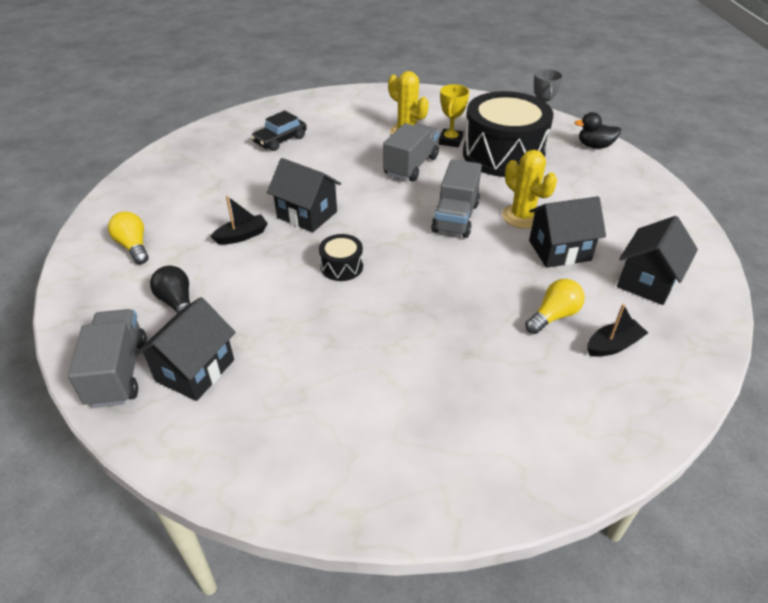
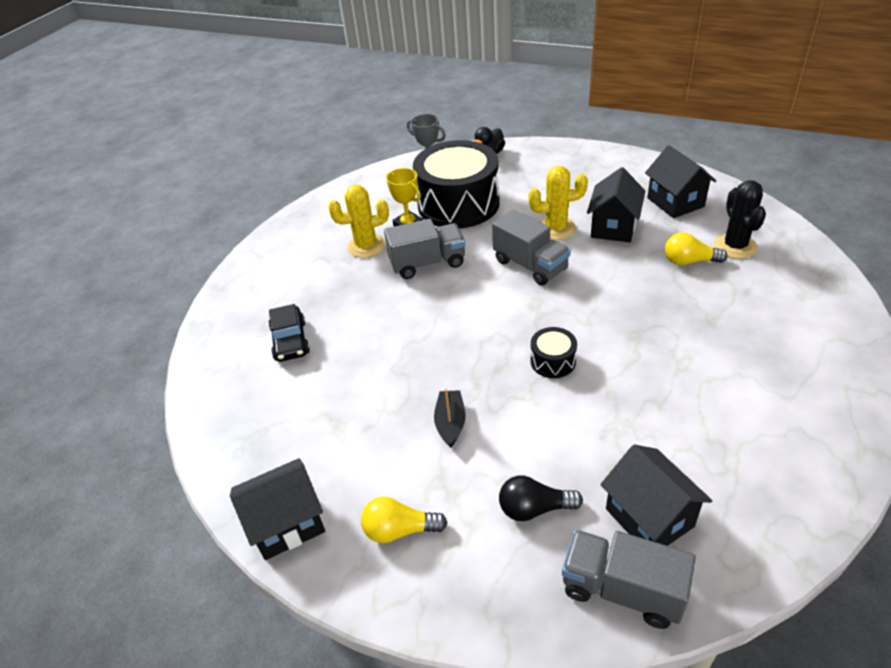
camera: 55 degrees left, 0 degrees up
black house [267,158,341,232] -> black house moved to [230,458,325,560]
grey truck [383,123,439,182] -> grey truck turned 105 degrees clockwise [384,219,465,279]
yellow light bulb [525,279,585,334] -> yellow light bulb turned 75 degrees counterclockwise [665,232,727,265]
black boat [587,304,648,357] -> black cactus [714,180,766,259]

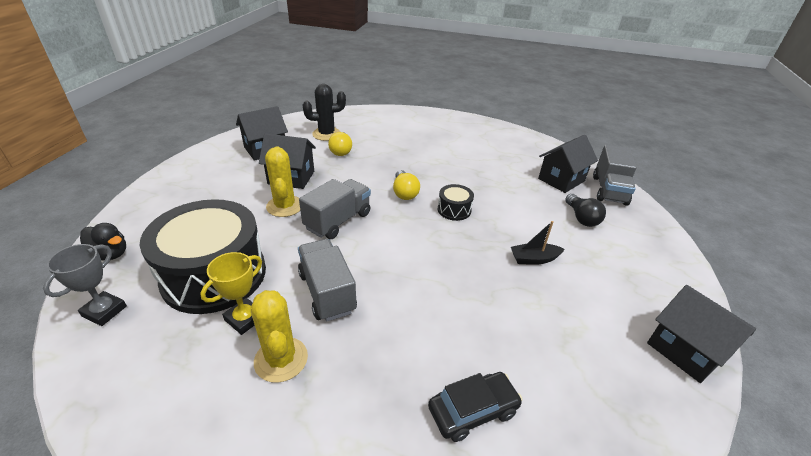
camera: 105 degrees left, 5 degrees down
yellow light bulb [361,497,447,543] -> yellow light bulb moved to [393,170,420,200]

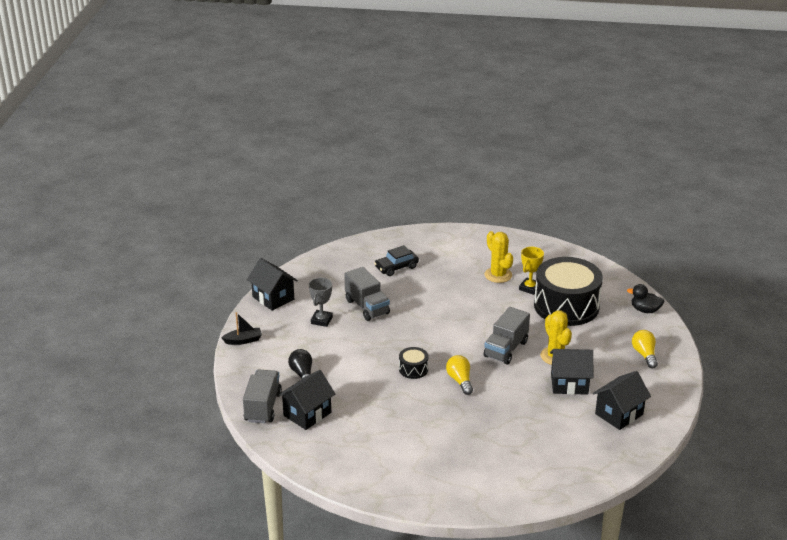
camera: 175 degrees right, 5 degrees down
grey trophy [43,244,127,326] -> grey trophy moved to [309,278,333,327]
grey truck [298,239,357,321] -> grey truck moved to [344,267,390,321]
black cactus [303,84,346,141] -> none
yellow light bulb [328,132,352,156] -> yellow light bulb moved to [632,330,658,368]
black boat [511,221,565,265] -> black boat moved to [221,312,262,345]

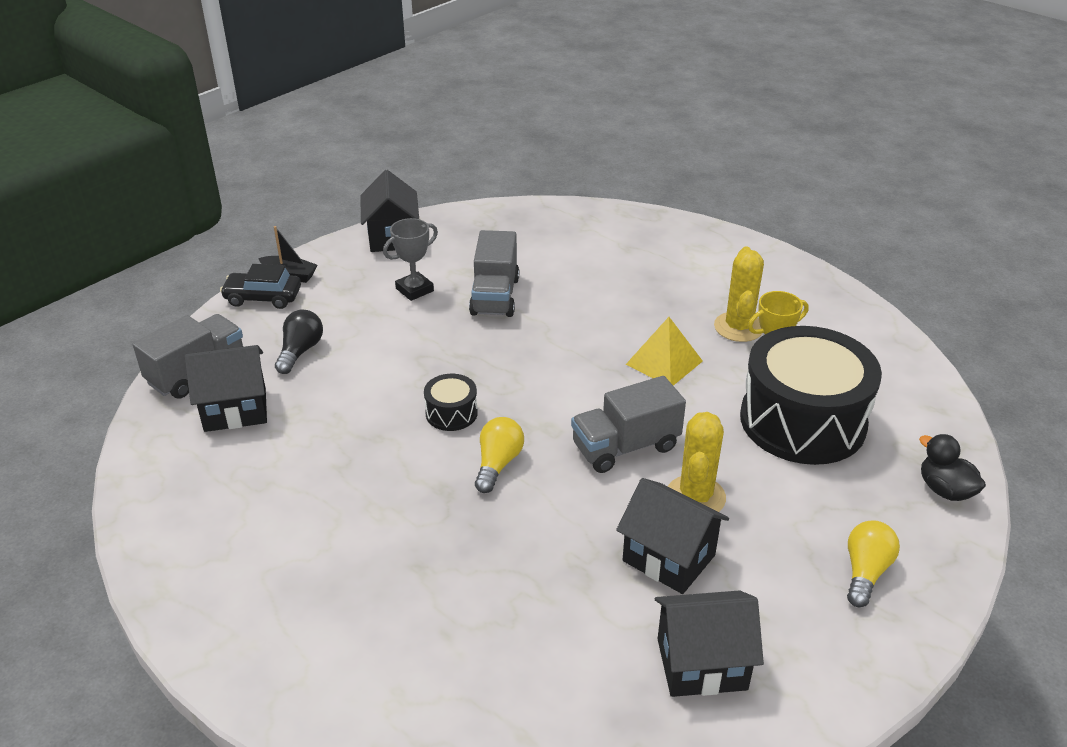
camera: 35 degrees right, 5 degrees up
black car [374,245,419,276] -> black car moved to [220,264,301,309]
none -> yellow pyramid [626,317,703,386]

